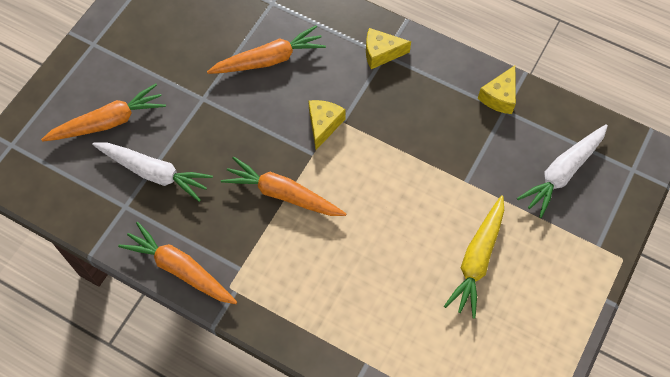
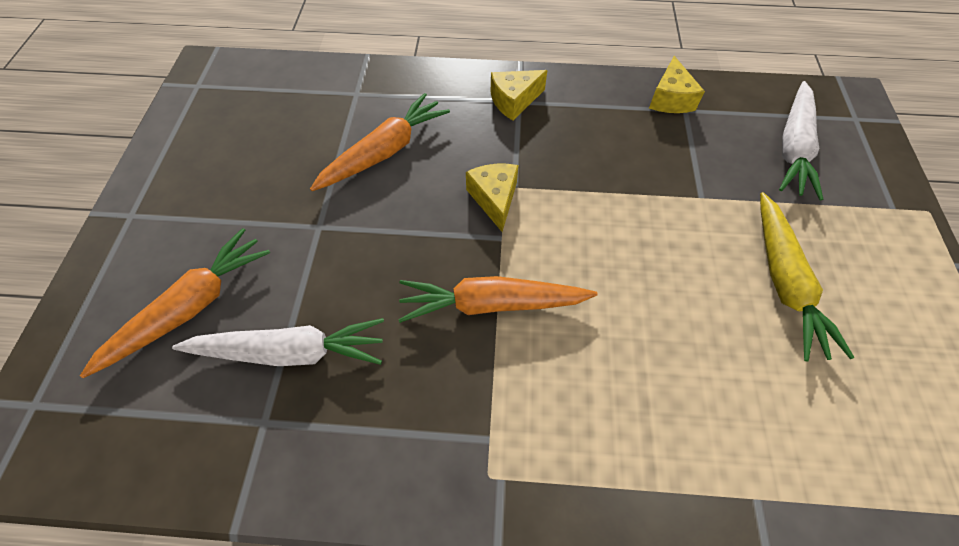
camera: 25 degrees left, 5 degrees down
orange carrot [118,222,237,304] -> none

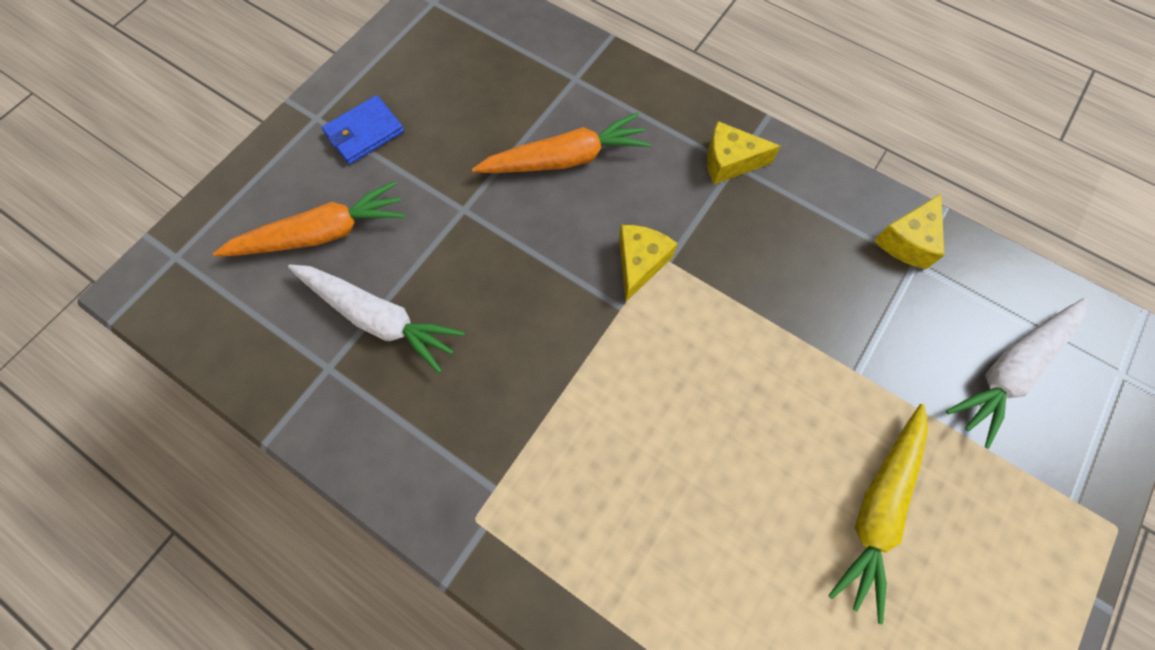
camera: 30 degrees right, 10 degrees up
orange carrot [398,276,598,323] -> none
none -> blue wallet [322,95,404,164]

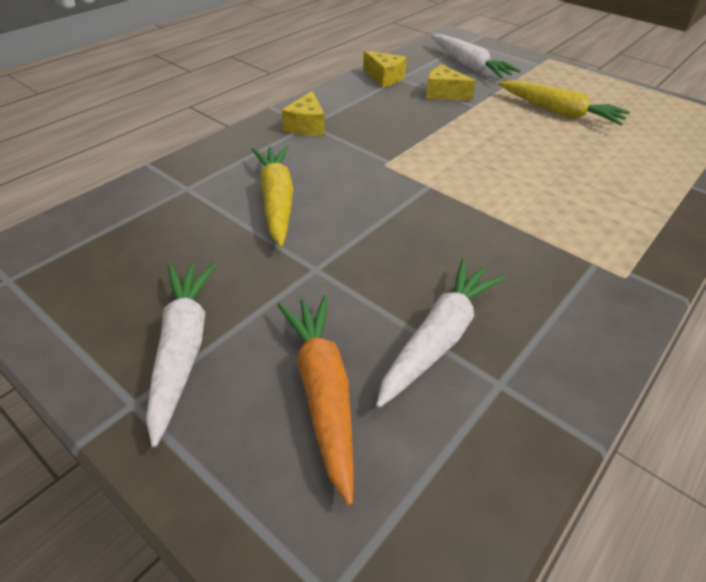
camera: 85 degrees left, 25 degrees down
blue wallet [322,95,404,164] -> white carrot [146,263,217,447]
orange carrot [472,113,651,173] -> yellow carrot [252,146,294,247]
yellow cheese [619,225,678,302] -> yellow cheese moved to [426,65,476,100]

